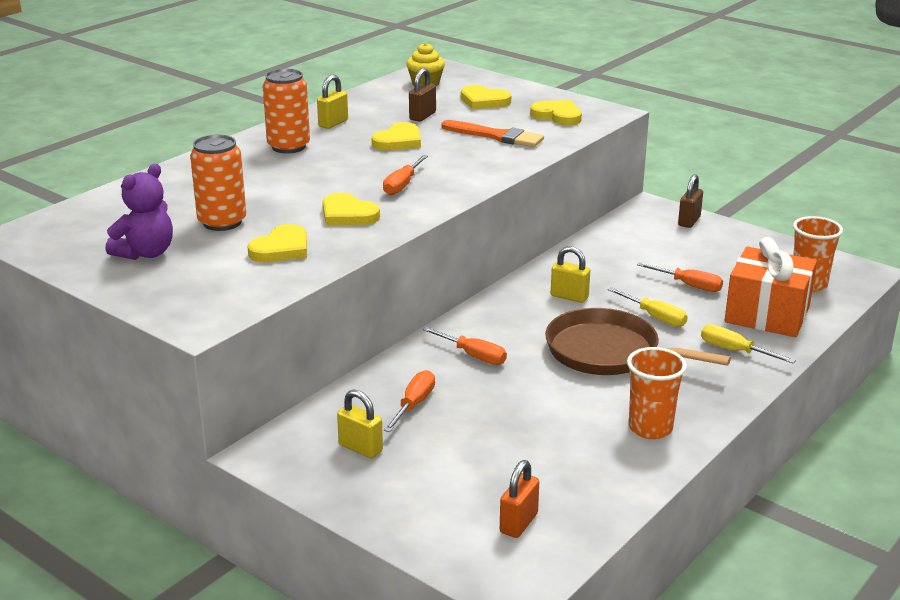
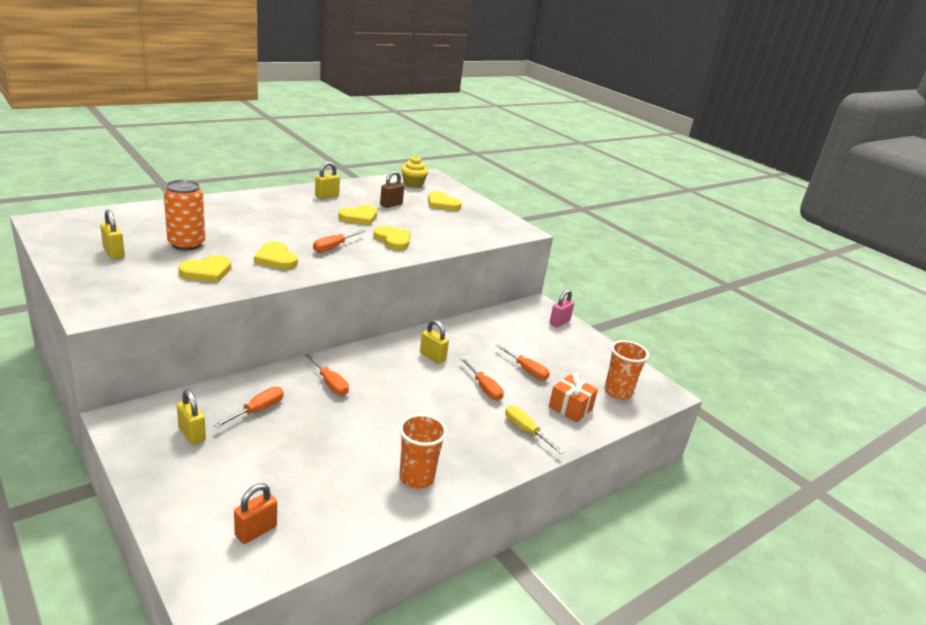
camera: 10 degrees right, 0 degrees up
purple teddy bear [105,164,173,260] -> yellow padlock [100,209,125,259]
orange can [263,69,310,153] -> none
orange brush [442,120,544,147] -> none
yellow heart [530,100,582,125] -> yellow heart moved to [373,226,411,250]
brown pan [545,308,731,375] -> none
yellow screwdriver [608,287,688,327] -> orange screwdriver [460,358,504,401]
brown padlock [678,174,703,228] -> pink padlock [550,289,574,327]
orange gift [725,237,817,337] -> orange gift [549,373,598,422], size x0.60

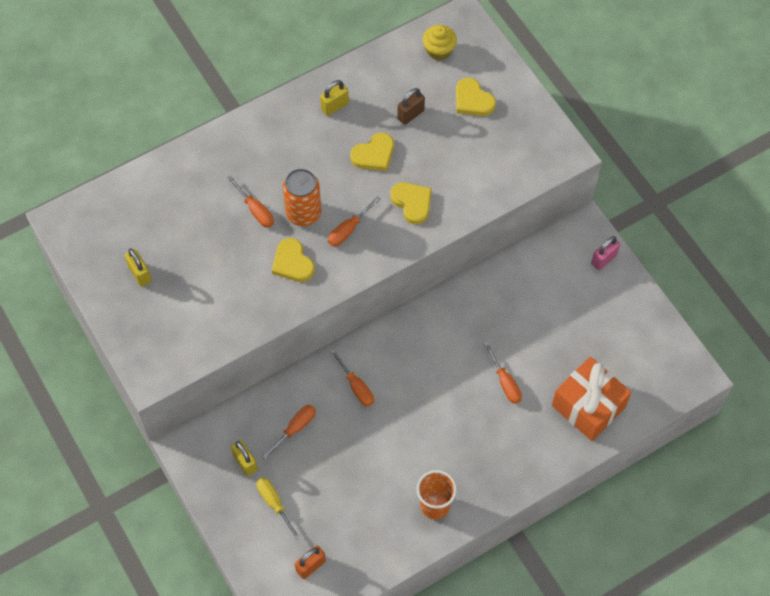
camera: 10 degrees right, 35 degrees up
orange can [164,180,205,250] -> orange can moved to [283,169,321,226]
yellow heart [178,255,231,283] -> none
yellow padlock [420,320,449,364] -> none
orange screwdriver [495,344,550,380] -> orange screwdriver moved to [227,175,274,228]
yellow screwdriver [505,405,564,454] -> yellow screwdriver moved to [256,477,300,540]
orange gift [549,373,598,422] -> orange gift [552,357,632,441], size x1.67
orange cup [604,340,649,400] -> none

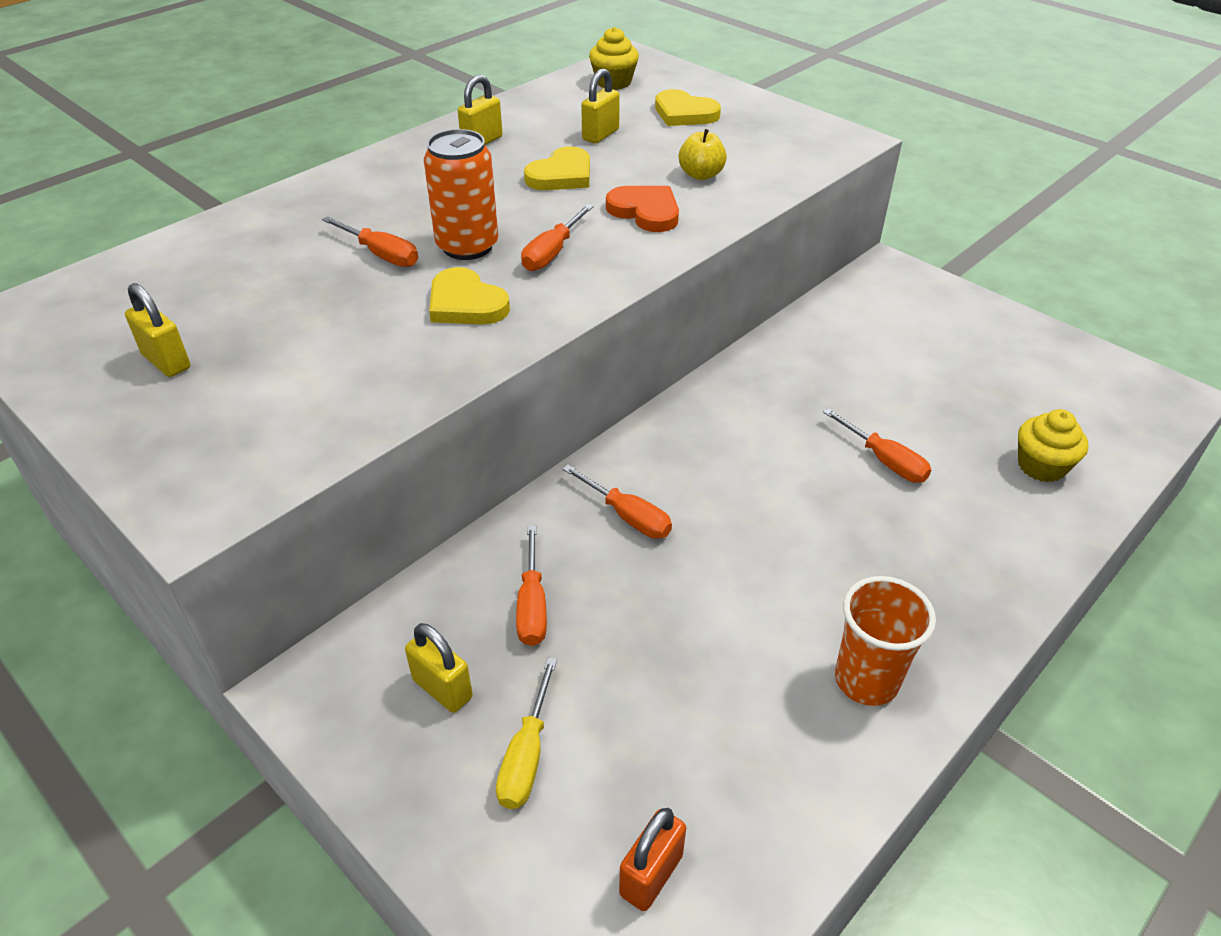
camera: 15 degrees left, 20 degrees down
yellow screwdriver [256,477,300,540] -> yellow screwdriver turned 120 degrees counterclockwise [496,658,557,809]
orange screwdriver [262,405,316,460] -> orange screwdriver turned 150 degrees clockwise [516,526,547,646]
yellow heart [391,182,432,224] -> orange heart [606,186,679,232]
brown padlock [397,88,425,125] -> yellow padlock [581,68,620,143]
orange gift [552,357,632,441] -> yellow cupcake [1018,409,1088,482]
pink padlock [591,236,620,270] -> none
none -> yellow apple [679,129,727,180]

